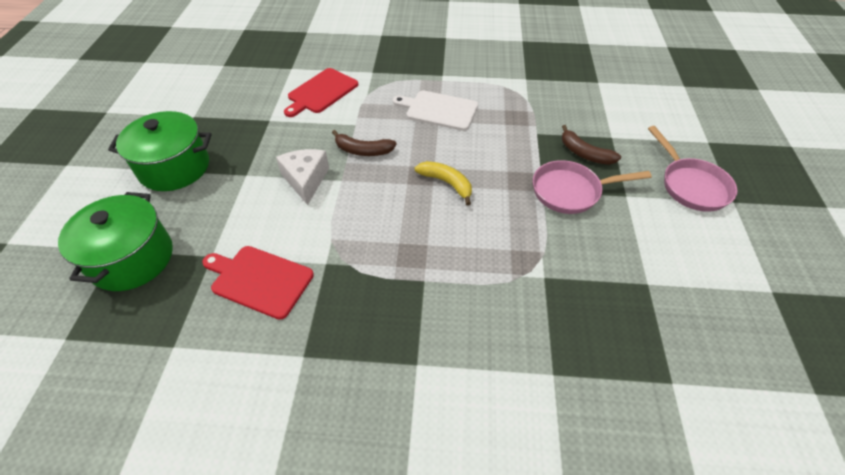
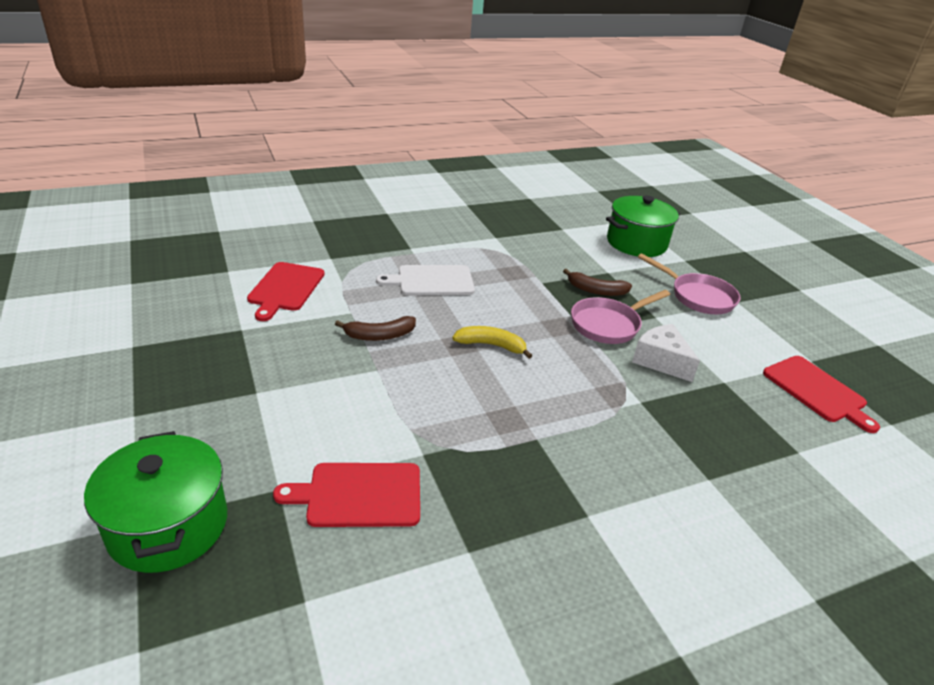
camera: 30 degrees left, 15 degrees down
green pot [108,111,212,191] -> green pot moved to [606,195,680,257]
white cheese [276,149,329,205] -> white cheese moved to [632,324,700,382]
none -> red cutting board [763,356,880,433]

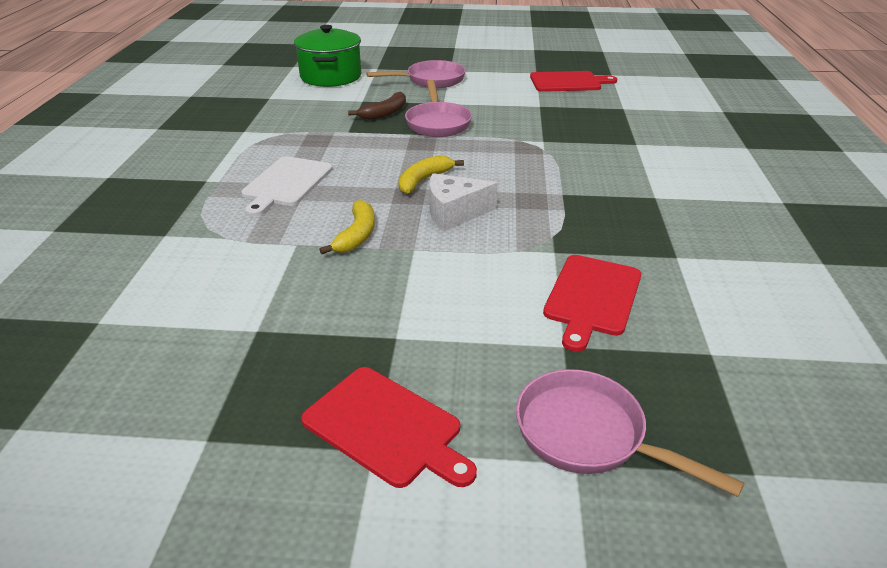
camera: 60 degrees left, 0 degrees up
green pot [84,431,227,573] -> pink pan [516,369,744,497]
red cutting board [247,262,325,321] -> red cutting board moved to [301,367,477,488]
brown banana [335,316,416,341] -> yellow banana [319,200,375,254]
white cheese [632,324,700,382] -> white cheese moved to [430,173,498,231]

